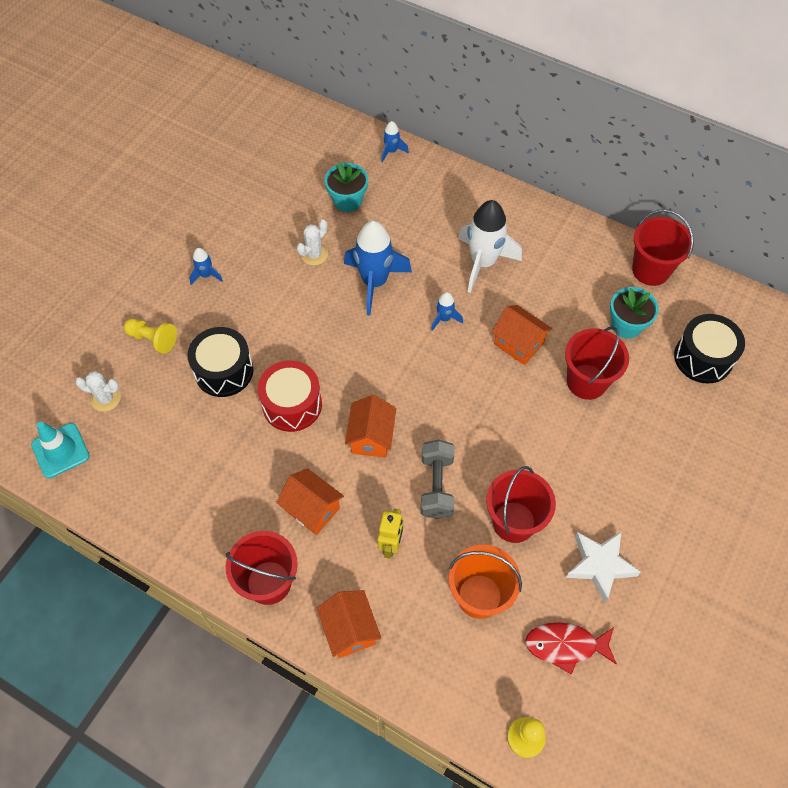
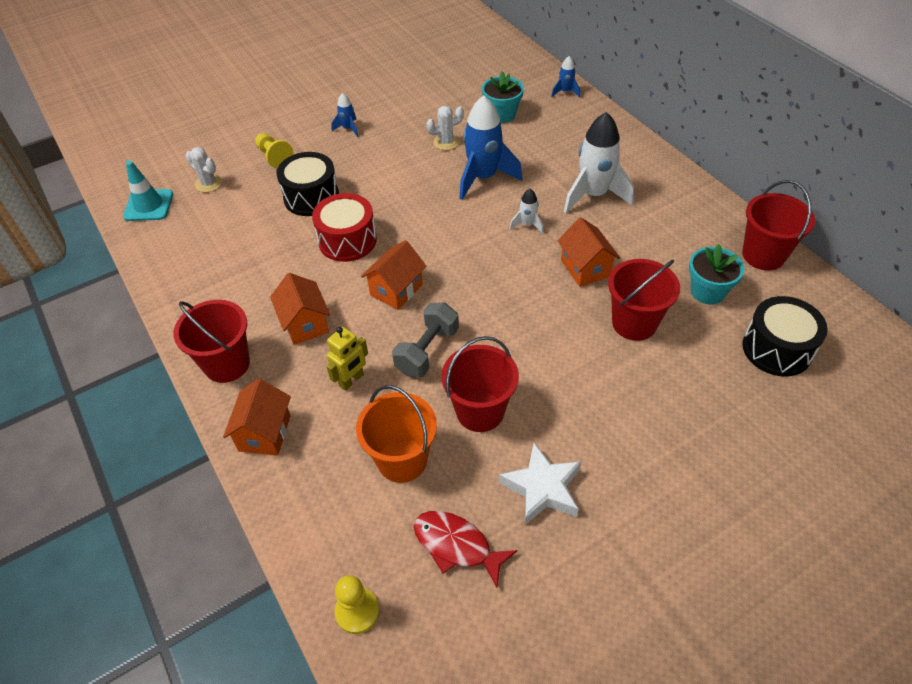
camera: 30 degrees right, 10 degrees down
blue rocket [431,292,463,331] -> white rocket [509,189,543,234]

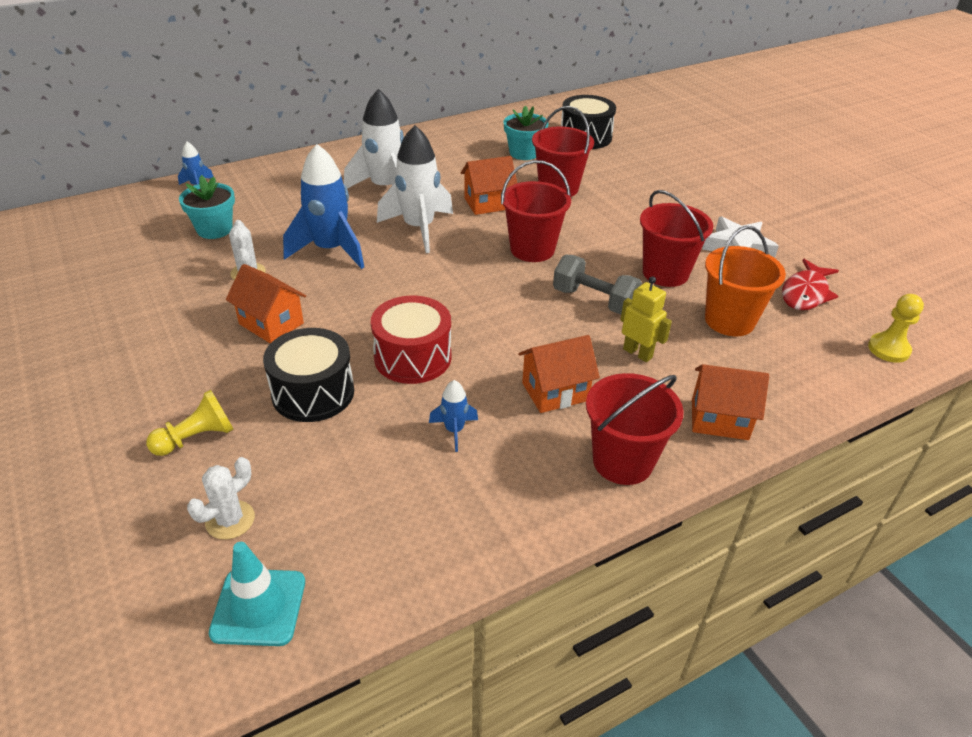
camera: 90 degrees left, 10 degrees down
blue rocket [331,93,359,137] -> blue rocket moved to [429,380,478,452]
orange house [361,240,427,310] -> orange house moved to [226,264,306,344]
white rocket [509,189,543,234] -> white rocket [377,125,453,253], size x2.13
red bucket [742,180,815,271] -> red bucket moved to [501,160,571,262]

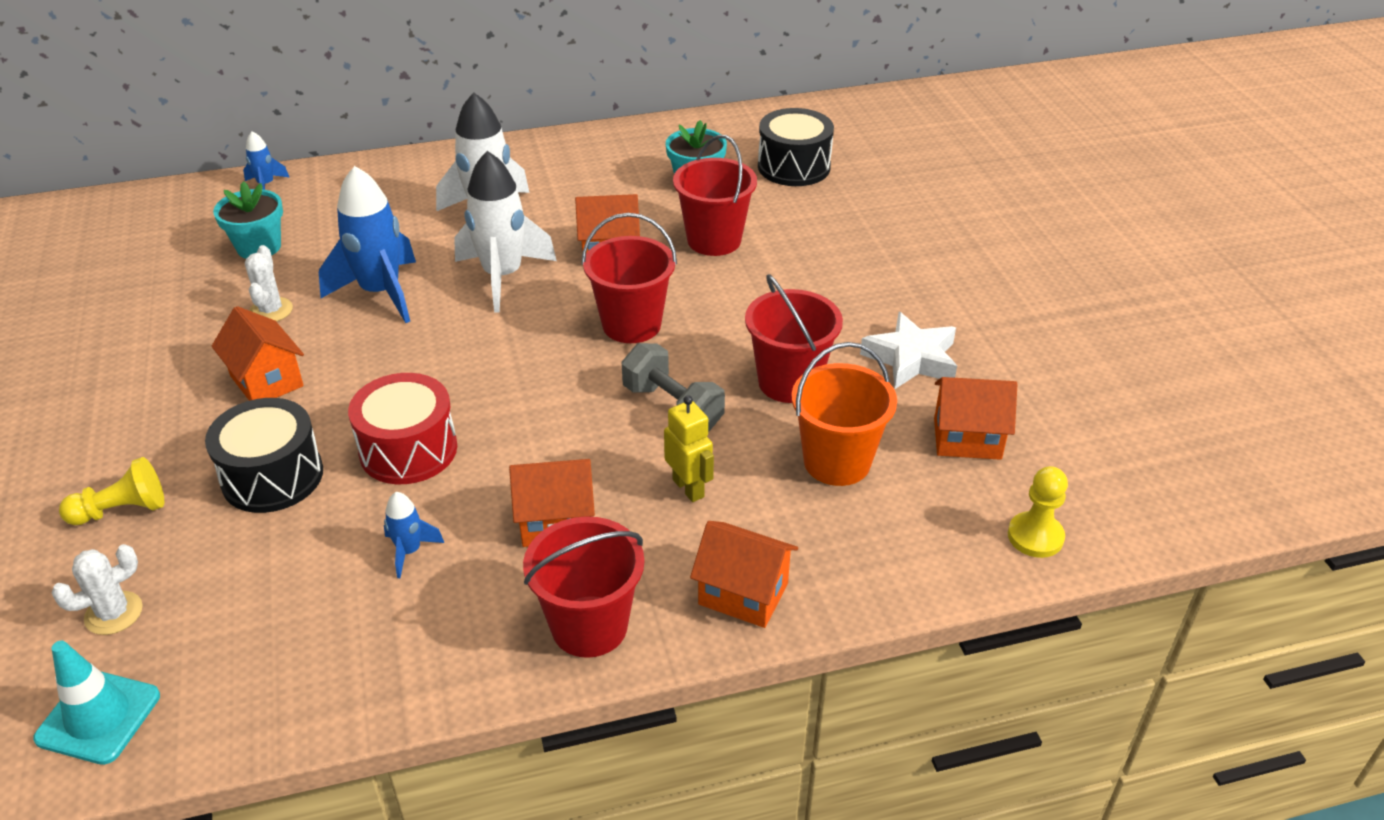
camera: 15 degrees right, 0 degrees up
red fish [782,259,839,310] -> orange house [934,377,1018,460]

